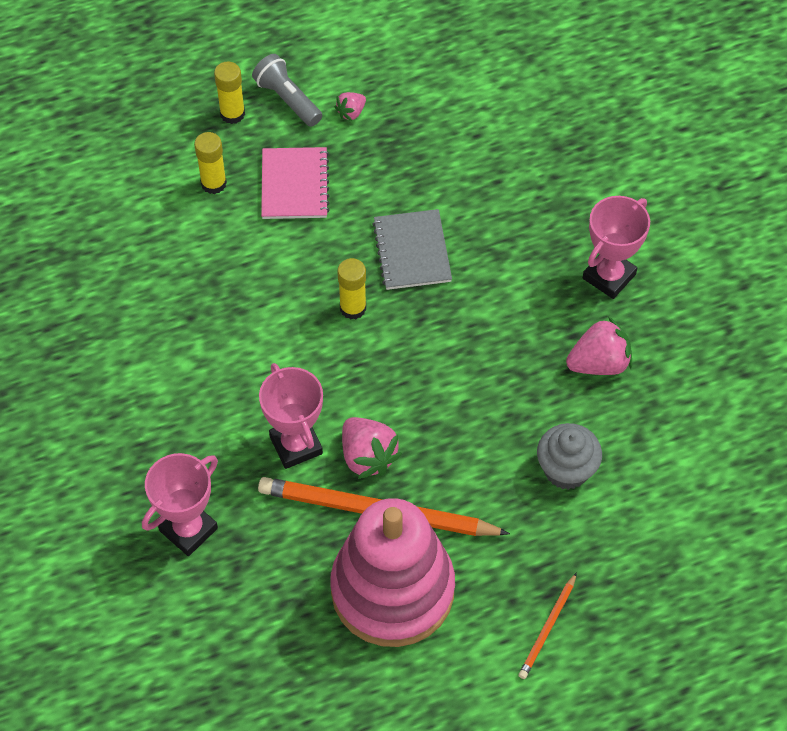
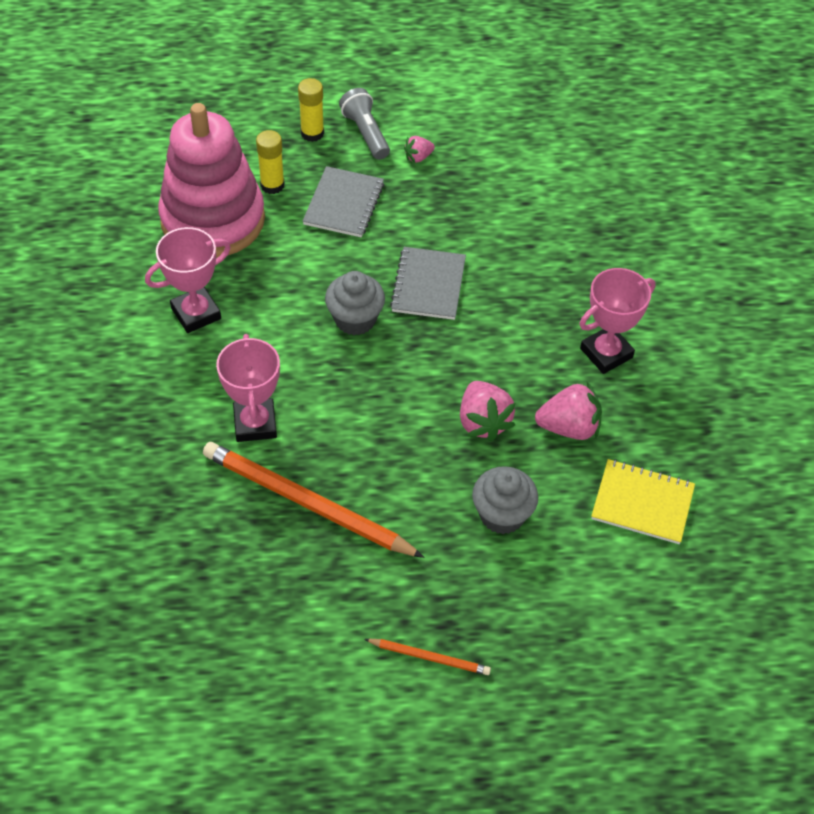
camera: 15 degrees right, 5 degrees down
pink trophy [142,453,218,556] -> pink trophy moved to [145,227,231,333]
pink notebook [261,147,329,219] -> grey notebook [303,166,384,237]
pink stacking toy [331,498,455,647] -> pink stacking toy moved to [158,103,265,258]
yellow glue stick [338,258,366,319] -> grey cupcake [325,271,385,335]
pink strawberry [342,417,402,479] -> pink strawberry moved to [460,381,516,442]
orange pencil [518,572,577,679] -> orange pencil turned 120 degrees counterclockwise [364,639,491,675]
none -> yellow notebook [591,459,695,544]

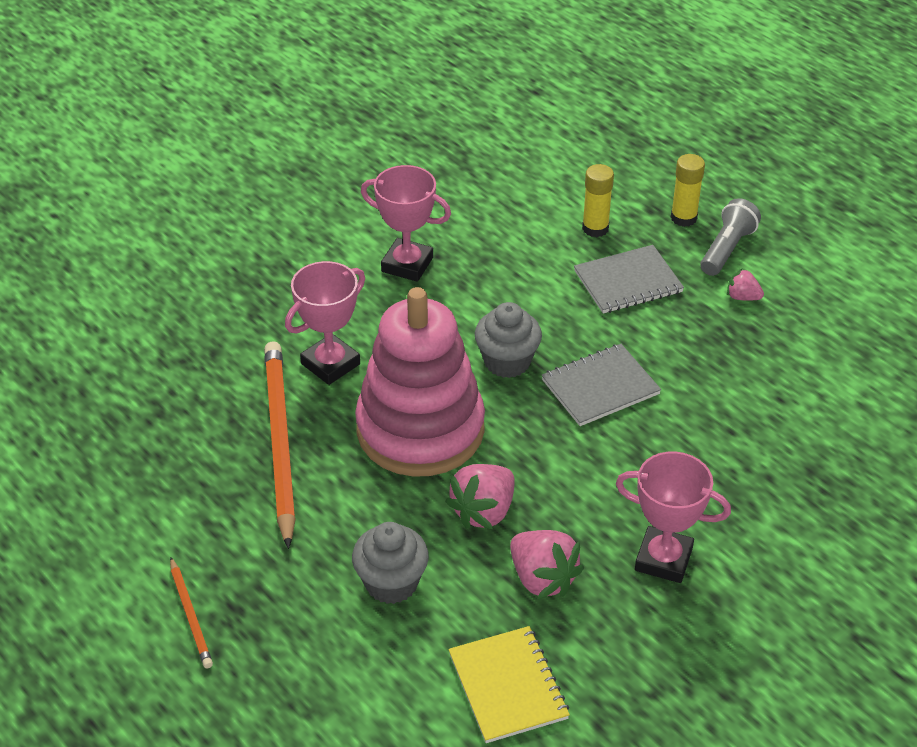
camera: 55 degrees right, 10 degrees down
pink stacking toy [158,103,265,258] -> pink stacking toy moved to [355,287,485,477]

